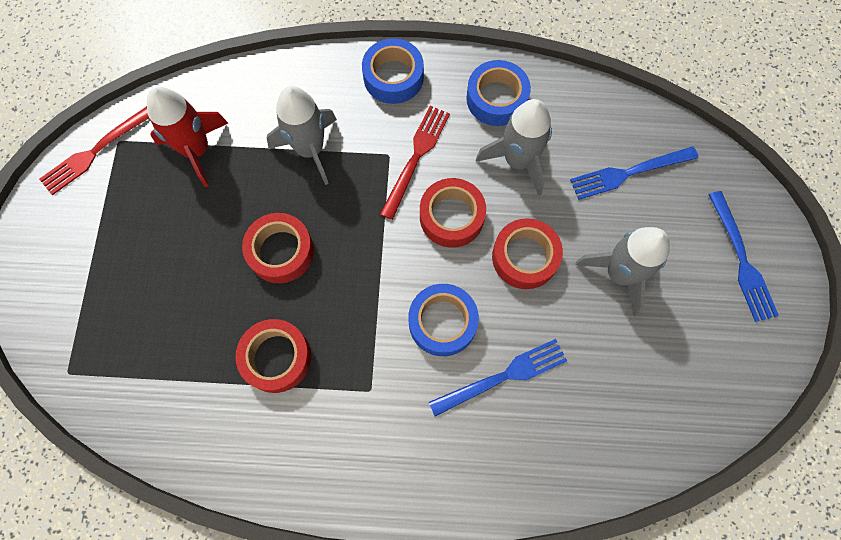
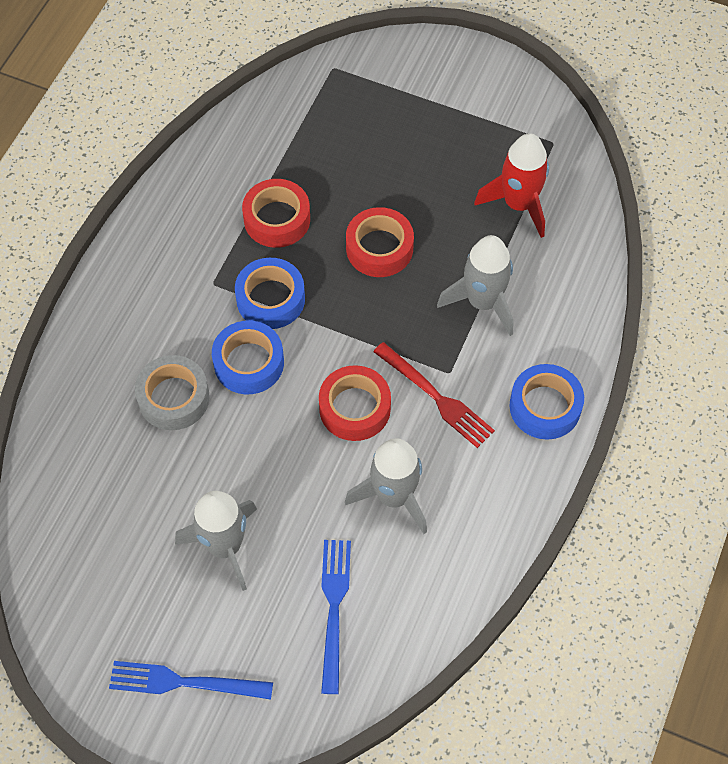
camera: 110 degrees right, 10 degrees down
red fork [39,106,149,195] -> none
blue fork [429,339,567,417] -> grey tape [135,355,210,430]
blue tape [466,60,531,126] -> blue tape moved to [235,258,305,329]
red tape [492,218,563,289] -> none

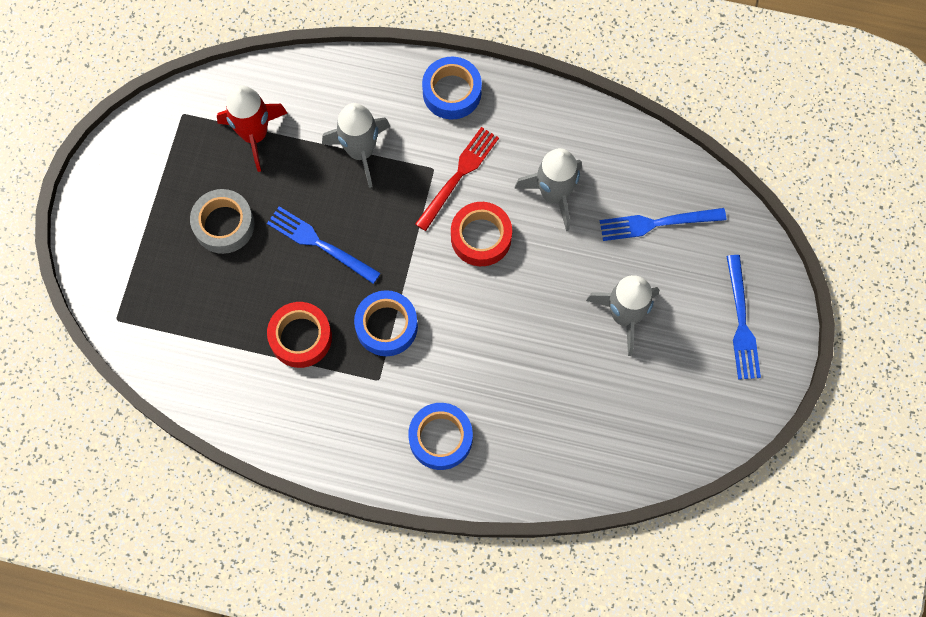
camera: 100 degrees left, 10 degrees up
grey tape [135,355,210,430] -> grey tape moved to [190,189,255,254]
blue tape [212,321,284,394] -> blue tape moved to [408,403,473,470]
red tape [346,207,414,277] -> blue fork [267,206,381,284]

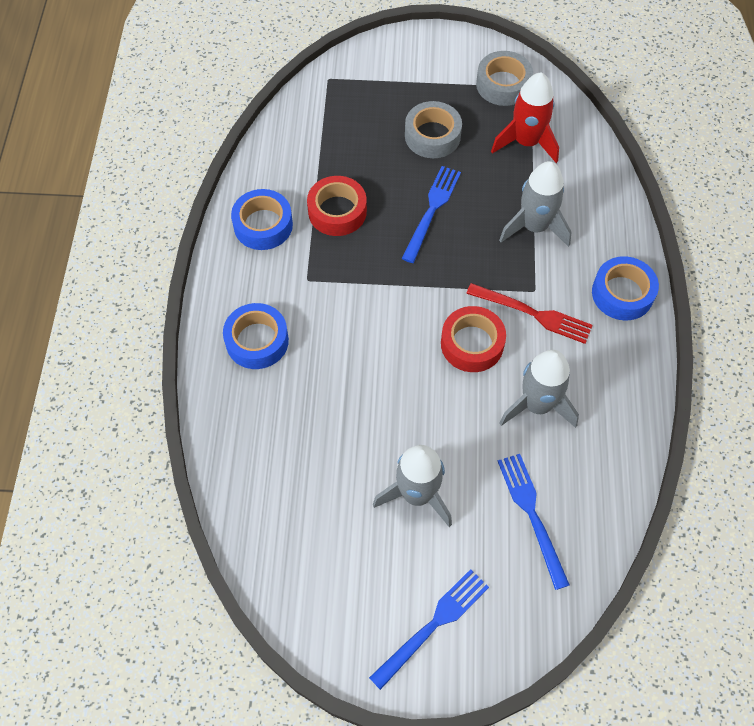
camera: 80 degrees right, 10 degrees down
blue tape [354,290,418,356] -> blue tape moved to [231,189,293,250]
blue fork [726,255,761,380] -> blue fork turned 150 degrees clockwise [369,569,489,690]
none -> grey tape [476,51,533,106]

